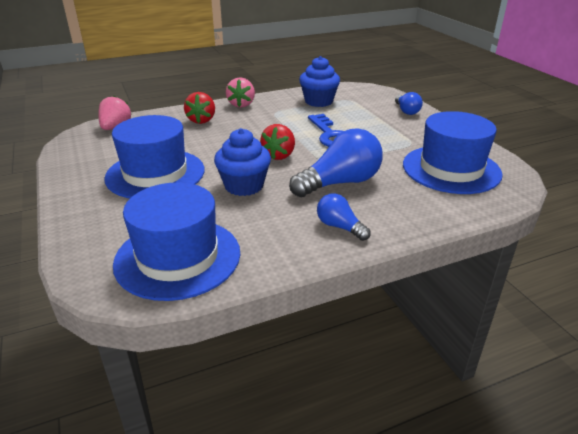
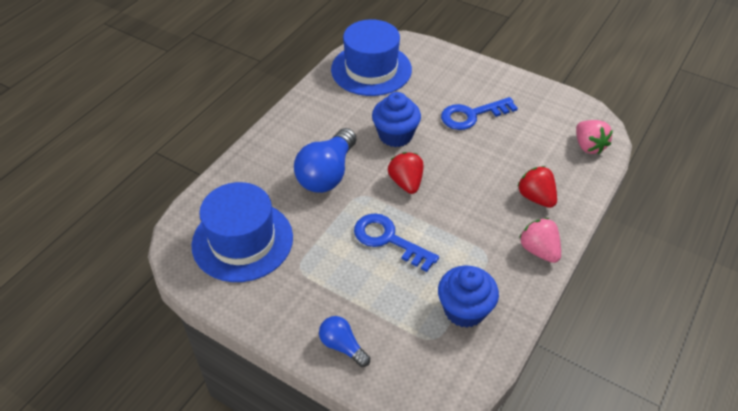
camera: 145 degrees right, 15 degrees up
blue hat [104,115,204,198] -> blue key [441,97,518,130]
blue light bulb [317,193,371,241] -> none

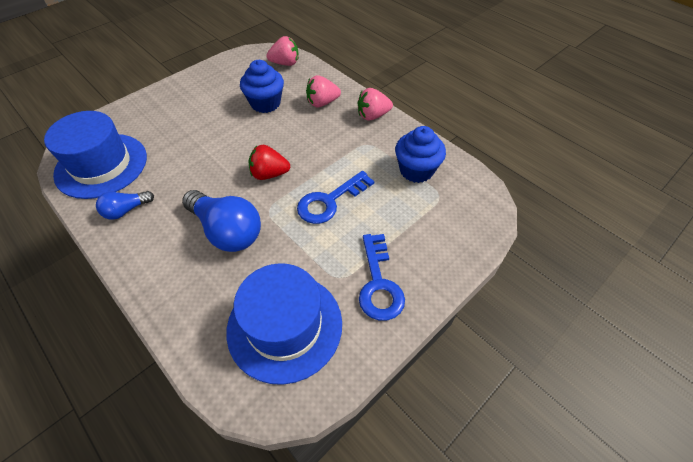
camera: 75 degrees left, 5 degrees up
blue light bulb [319,316,370,367] -> blue light bulb moved to [96,191,154,220]
blue cupcake [372,92,421,147] -> blue cupcake moved to [240,60,284,113]
blue key [441,97,518,130] -> blue key moved to [359,234,405,321]
red strawberry [518,166,557,208] -> pink strawberry [306,75,341,107]

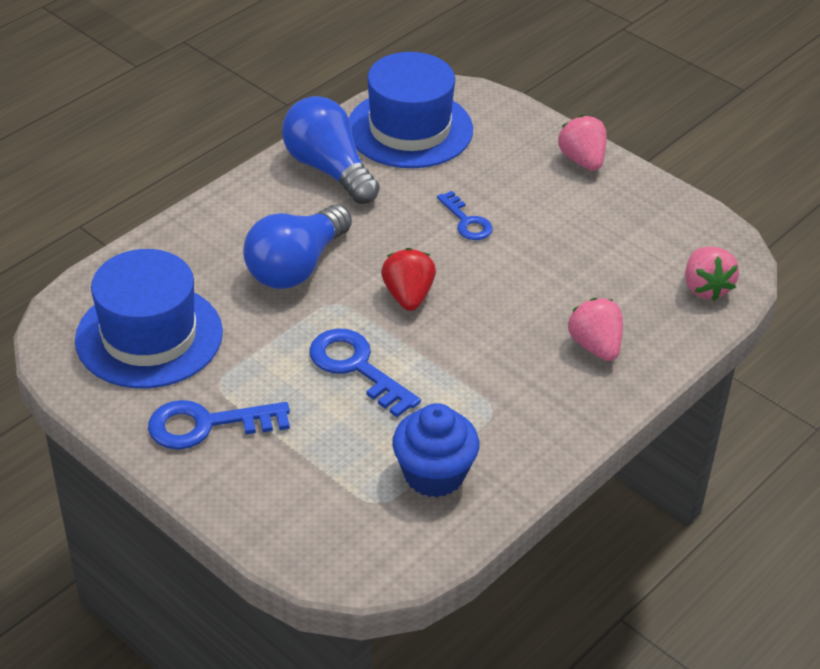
camera: 85 degrees right, 10 degrees down
blue light bulb [96,191,154,220] -> blue light bulb [282,96,380,204], size x1.86
blue cupcake [240,60,284,113] -> none
pink strawberry [357,88,393,121] -> pink strawberry moved to [558,115,607,171]
none -> blue key [437,191,493,240]

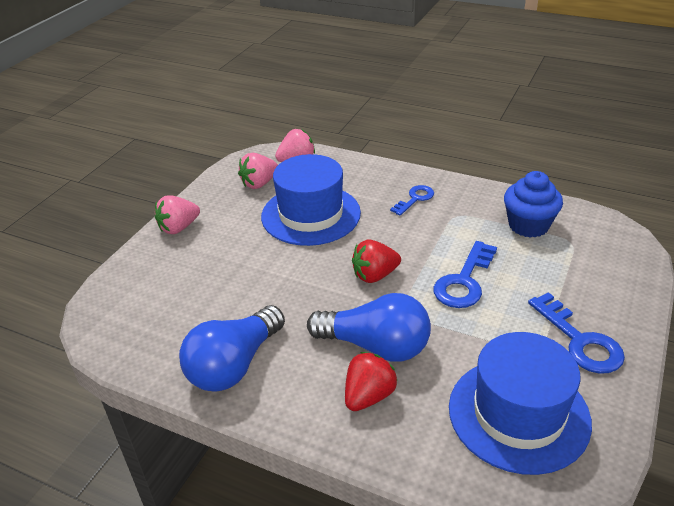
camera: 105 degrees left, 5 degrees down
blue hat [349,52,473,168] -> blue hat moved to [261,154,361,246]
blue key [437,191,493,240] -> blue key moved to [390,185,434,216]
pink strawberry [568,298,623,361] -> pink strawberry moved to [238,153,278,189]
none -> red strawberry [345,352,397,411]

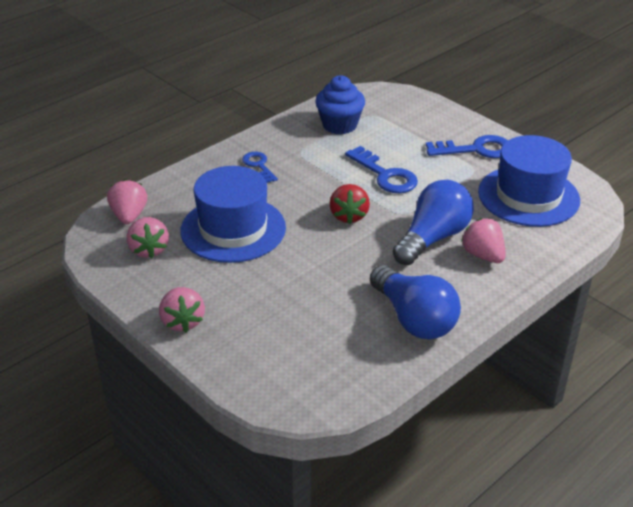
camera: 70 degrees left, 0 degrees up
red strawberry [345,352,397,411] -> pink strawberry [461,218,506,263]

